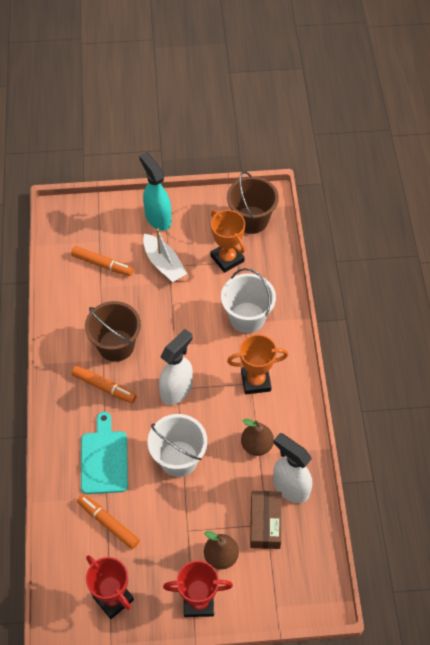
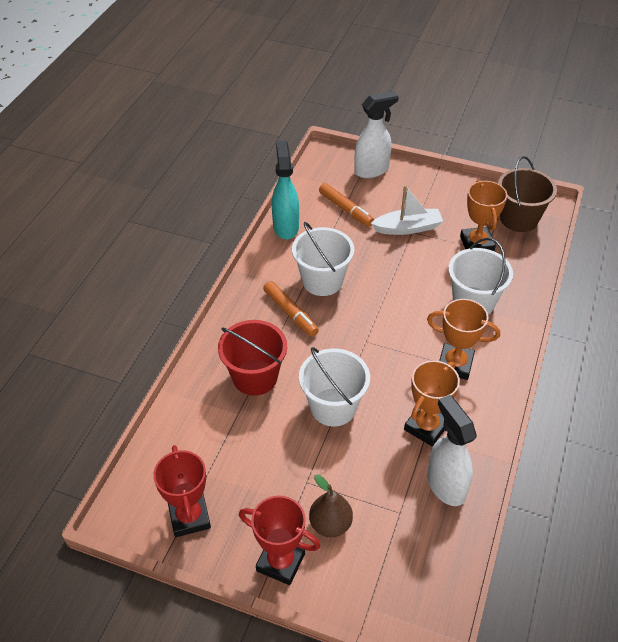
camera: 25 degrees right, 10 degrees down
orange marker [77,494,140,549] -> none
turquoise cutting board [81,412,128,494] -> red bucket [218,320,287,396]
brown bucket [85,301,141,362] -> white bucket [292,222,355,296]
turquoise spray bottle [139,153,171,231] -> turquoise spray bottle moved to [272,141,299,239]
white boat [143,229,187,282] -> white boat turned 90 degrees counterclockwise [371,185,443,235]
white spray bottle [159,329,193,405] -> white spray bottle moved to [354,91,399,178]
brown pear [241,419,274,456] -> orange trophy [404,360,460,446]
brown box [250,491,282,549] -> none

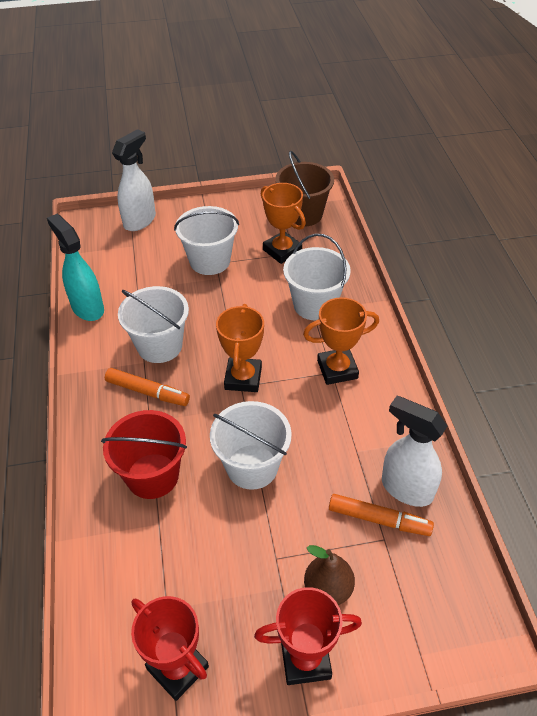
camera: 30 degrees left, 0 degrees up
orange marker [319,183,374,227] -> orange marker moved to [329,494,434,536]
white boat [371,185,443,235] -> white bucket [174,206,239,275]
orange trophy [404,360,460,446] -> orange trophy moved to [216,304,264,392]

